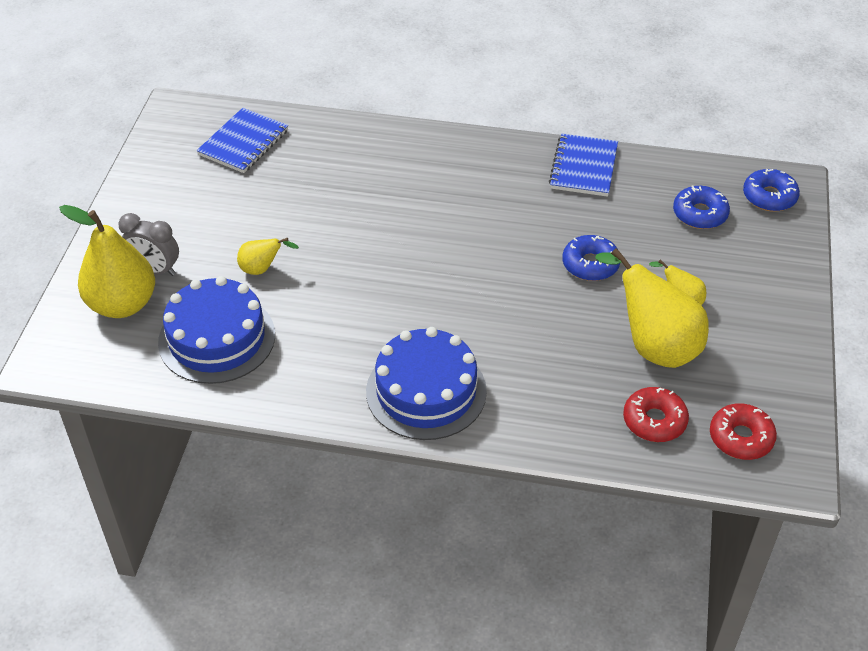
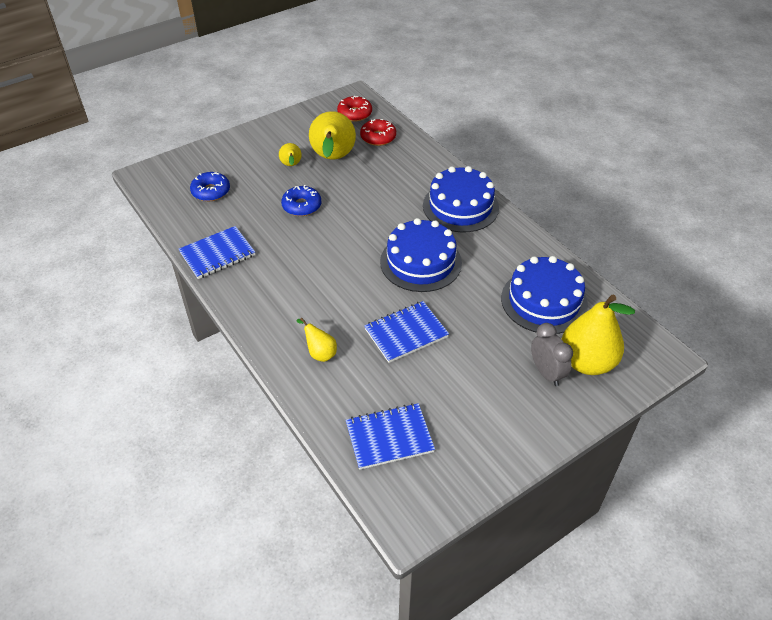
camera: 135 degrees left, 0 degrees up
yellow pear [237,238,299,275] -> yellow pear moved to [297,318,337,362]
blue donut [743,169,800,211] -> none
none -> blue notebook [364,301,449,363]
none -> blue cake [380,218,462,292]

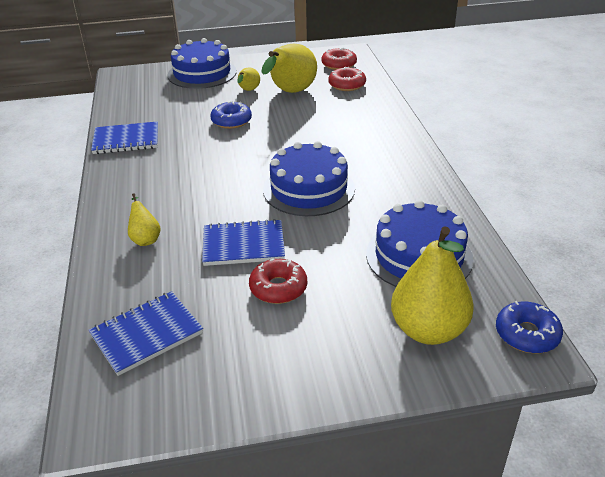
camera: 25 degrees right, 10 degrees down
blue donut [190,172,230,201] -> blue donut moved to [496,301,563,353]
blue notebook [346,403,435,470] -> blue notebook turned 45 degrees counterclockwise [89,291,203,376]
blue cake [423,166,499,233] -> blue cake moved to [168,38,237,89]
grey clock [531,323,573,386] -> none
none -> red donut [249,258,307,304]

